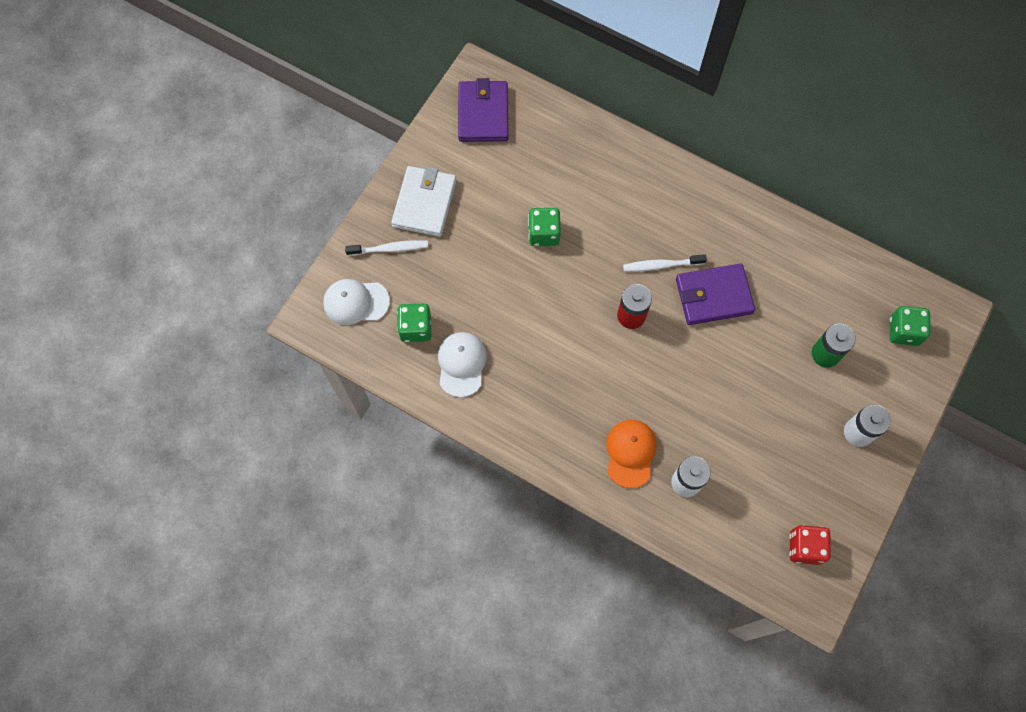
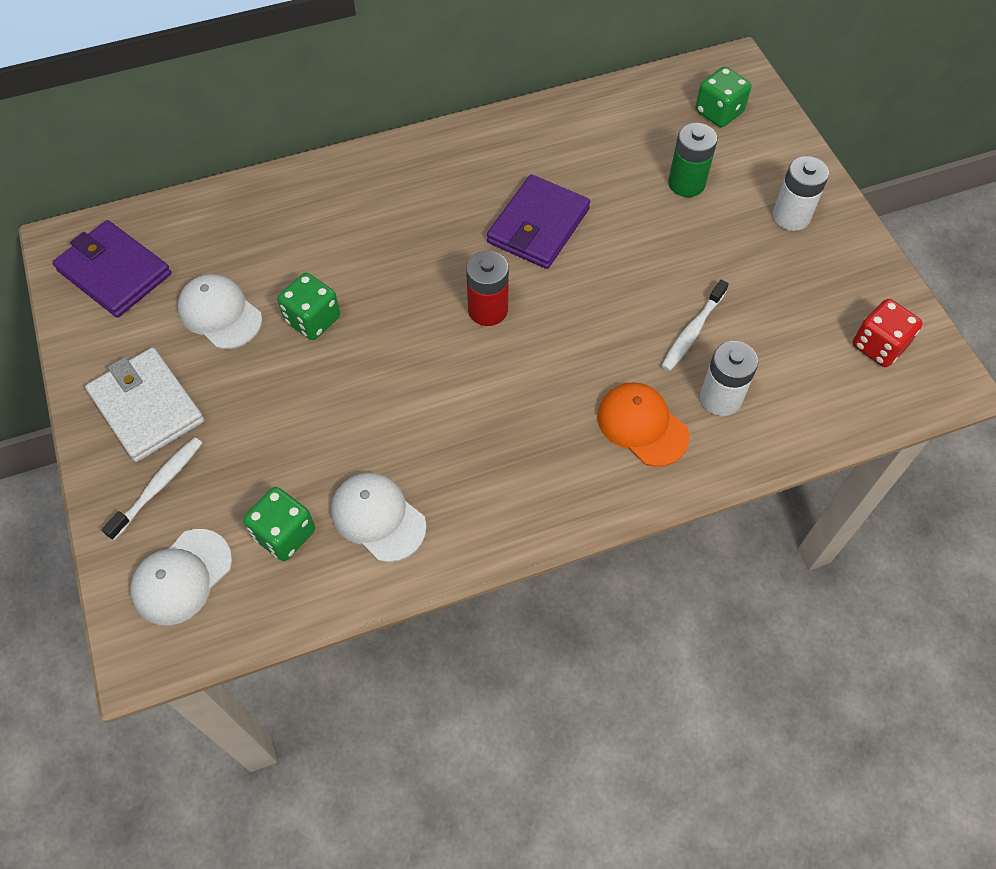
camera: 50 degrees left, 10 degrees down
white toothbrush [623,254,707,271] -> white toothbrush moved to [661,279,729,371]
none -> white cap [178,274,262,349]

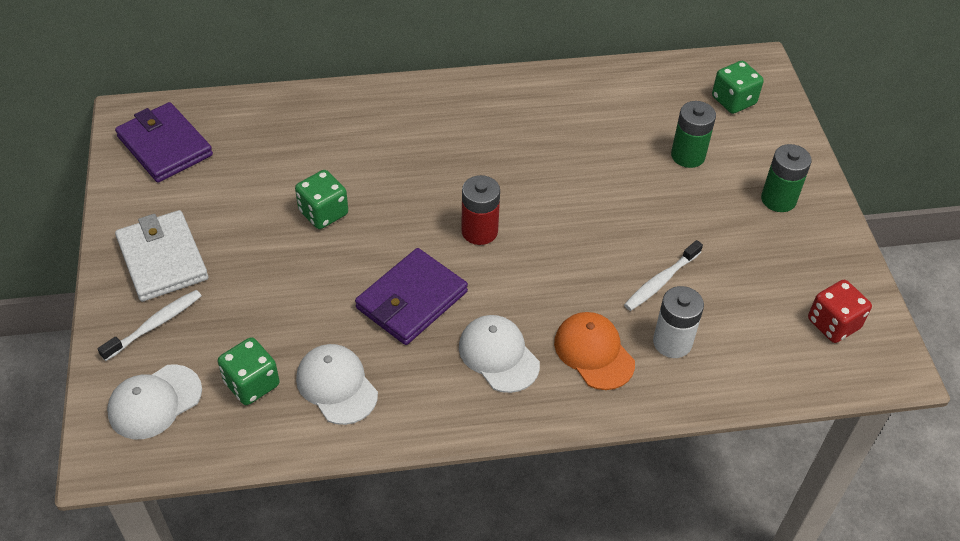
camera: 10 degrees right, 10 degrees down
white cap [178,274,262,349] -> white cap moved to [459,315,540,393]
purple wallet [487,174,590,269] -> purple wallet moved to [355,248,468,345]
white battery [773,156,829,231] -> green battery [761,144,812,212]

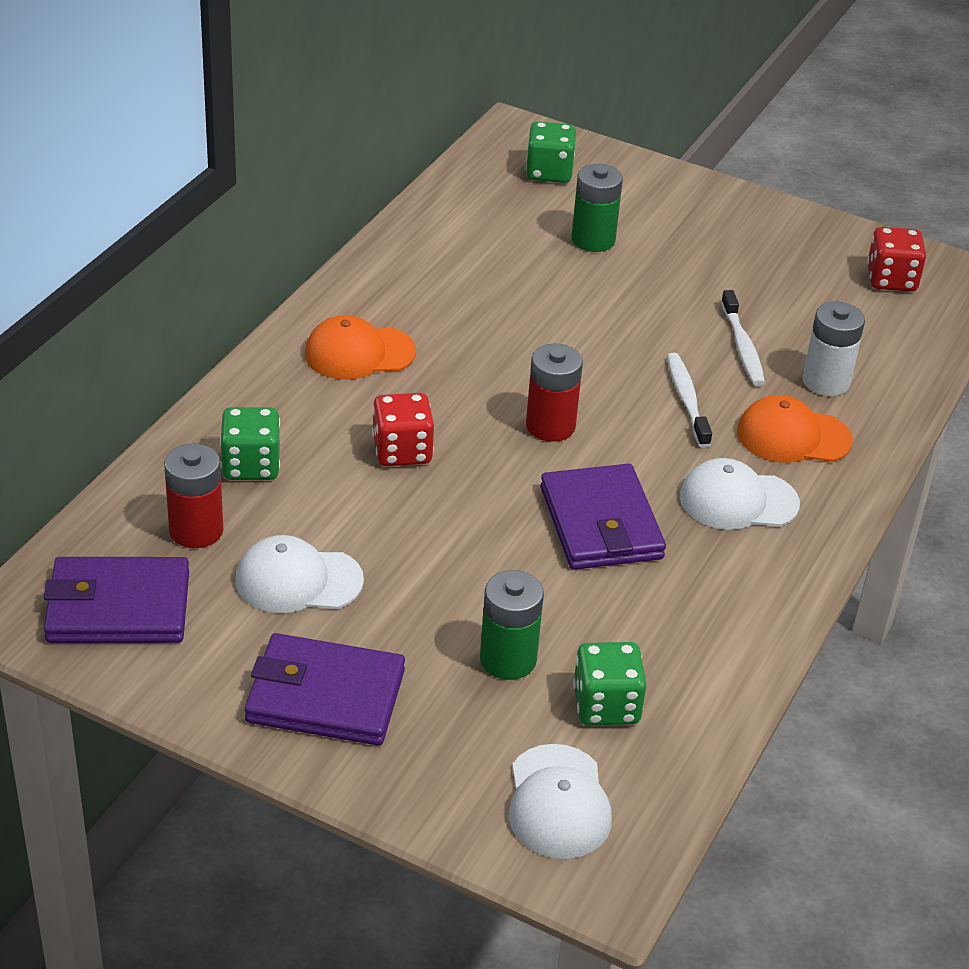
camera: 55 degrees left, 10 degrees down
white toothbrush [98,290,201,361] -> white toothbrush moved to [667,353,712,448]
white wallet [115,210,208,302] -> purple wallet [245,633,405,746]
green dice [295,170,348,229] -> green dice moved to [220,407,280,480]
white cap [296,344,378,425] -> white cap moved to [236,535,364,613]
green battery [761,144,812,212] -> green battery moved to [480,570,544,680]
none -> red battery [164,444,223,548]
none -> orange cap [305,315,416,380]
none -> red dice [372,393,434,466]

